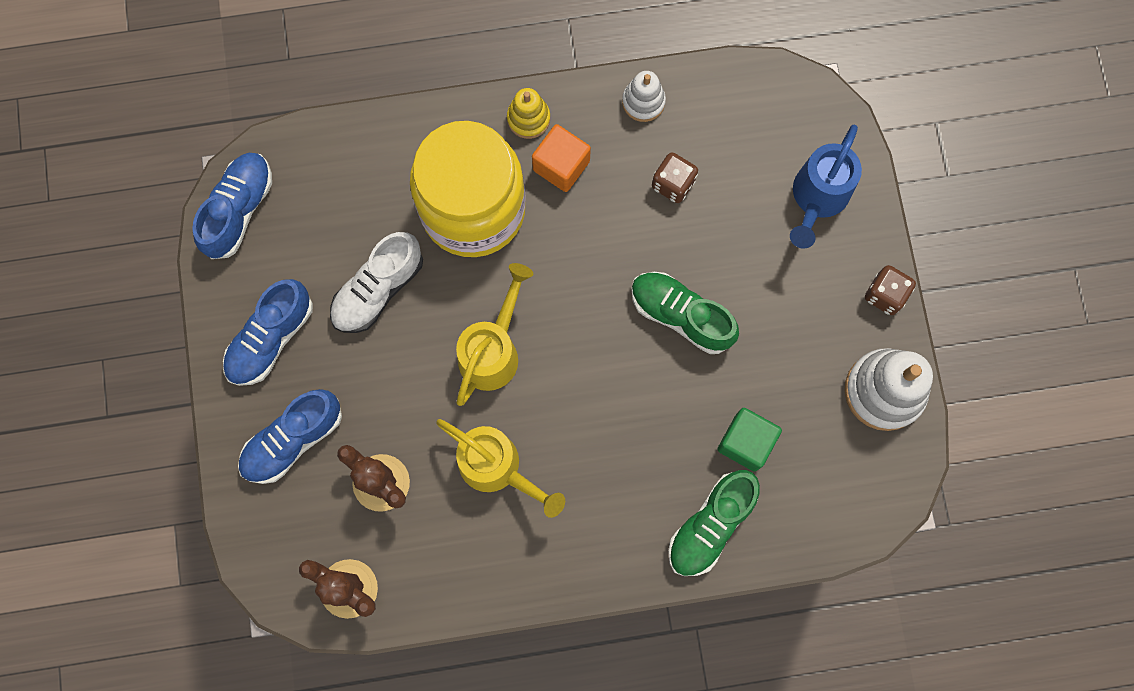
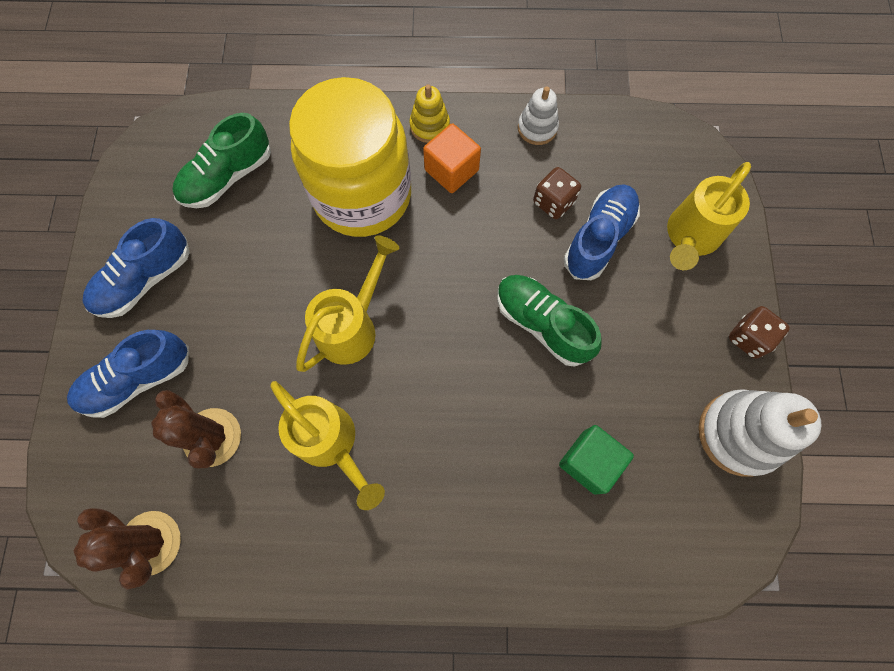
camera: 10 degrees right, 5 degrees down
blue shoe [192,153,272,259] -> blue shoe moved to [564,184,640,280]
white shoe [330,232,423,333] -> none
green shoe [668,470,760,576] -> green shoe moved to [173,113,271,208]
blue watering can [790,125,862,249] -> yellow watering can [667,162,751,270]

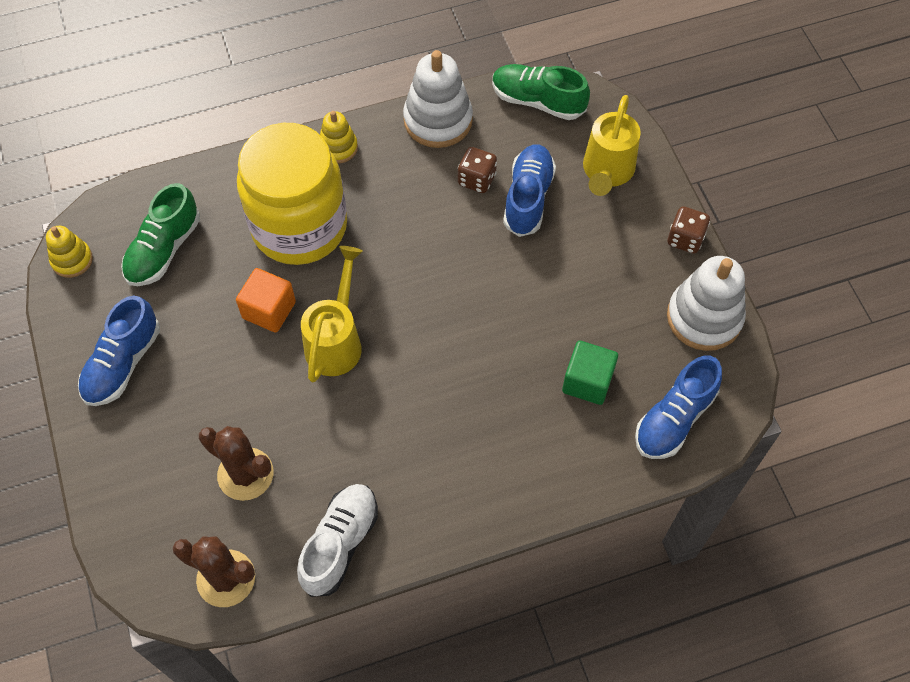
camera: 20 degrees left, 10 degrees down
blue shoe [67,330,189,418] -> blue shoe moved to [635,356,722,459]
yellow watering can [270,381,385,510] -> none
orange cube [423,123,481,193] -> orange cube moved to [236,268,296,333]
green shoe [497,275,601,367] -> green shoe moved to [492,64,590,120]
white stacking toy [518,86,559,145] -> white stacking toy [403,50,473,148], size x1.79
none -> yellow stacking toy [46,226,93,278]
none -> white shoe [297,484,378,597]

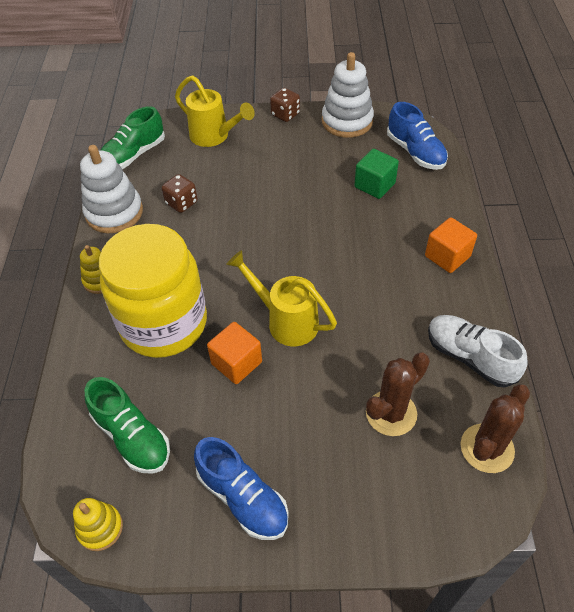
camera: 70 degrees left, 10 degrees down
blue shoe [503,144,556,237] -> none
none -> orange cube [425,217,477,273]

